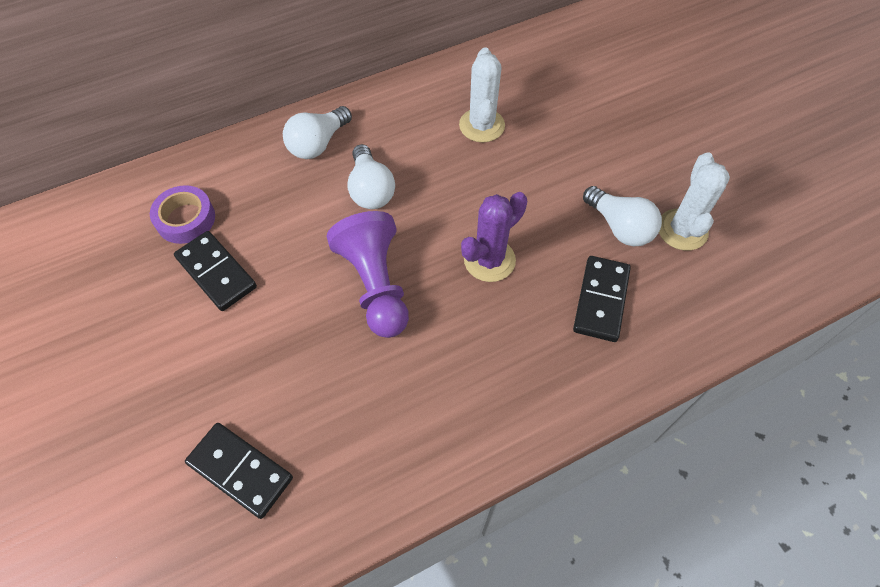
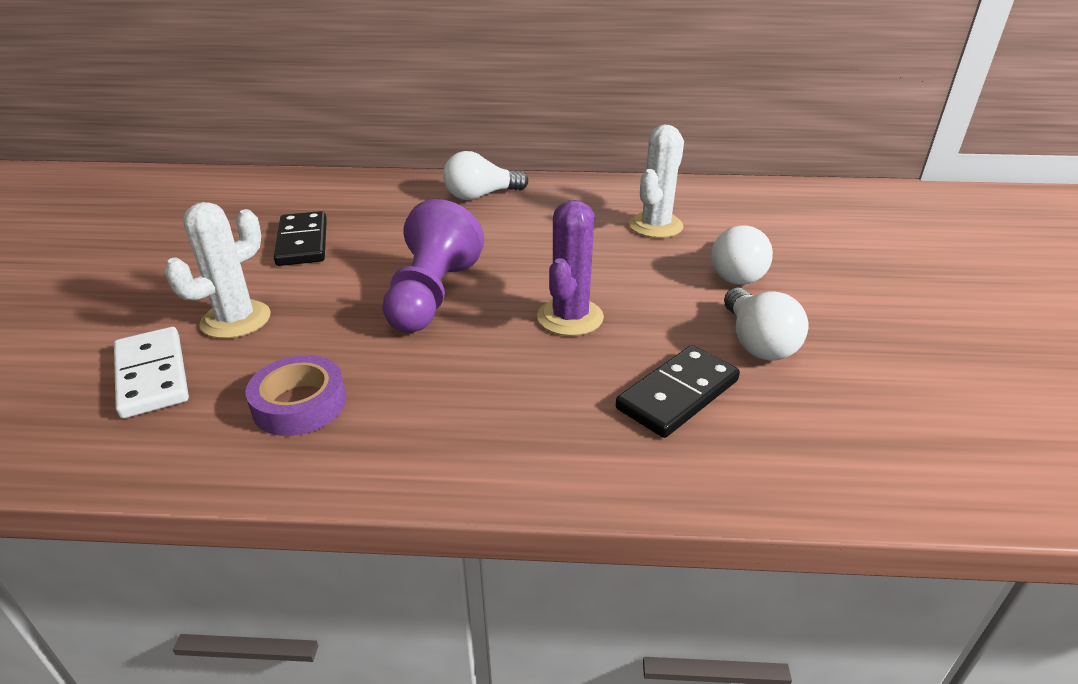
camera: 30 degrees right, 25 degrees down
purple tape [150,185,215,244] -> purple tape moved to [246,355,346,436]
black domino [185,423,293,519] -> white domino [114,327,189,419]
white light bulb [347,144,395,209] -> white light bulb moved to [711,225,773,285]
purple cactus [461,192,527,282] -> purple cactus turned 60 degrees counterclockwise [537,200,604,336]
white cactus [659,152,730,251] -> white cactus moved to [164,202,271,339]

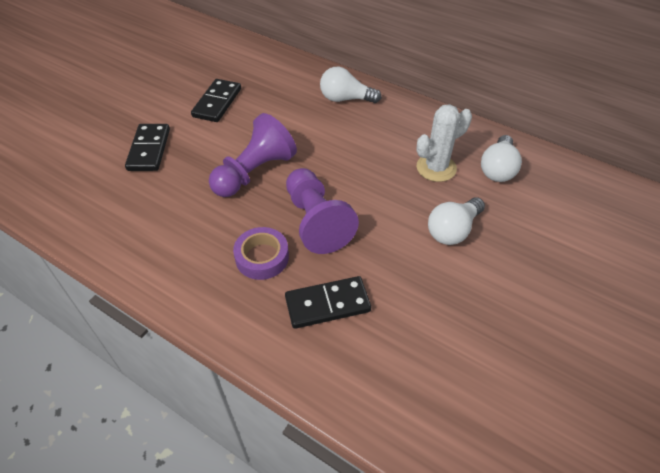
camera: 30 degrees right, 15 degrees up
white domino [114,327,189,419] -> none
white cactus [164,202,271,339] -> black domino [125,124,170,171]
purple tape [246,355,346,436] -> purple tape moved to [233,227,289,280]
purple cactus [537,200,604,336] -> purple pawn [286,168,359,254]
white light bulb [724,287,808,360] -> white light bulb moved to [481,135,522,182]

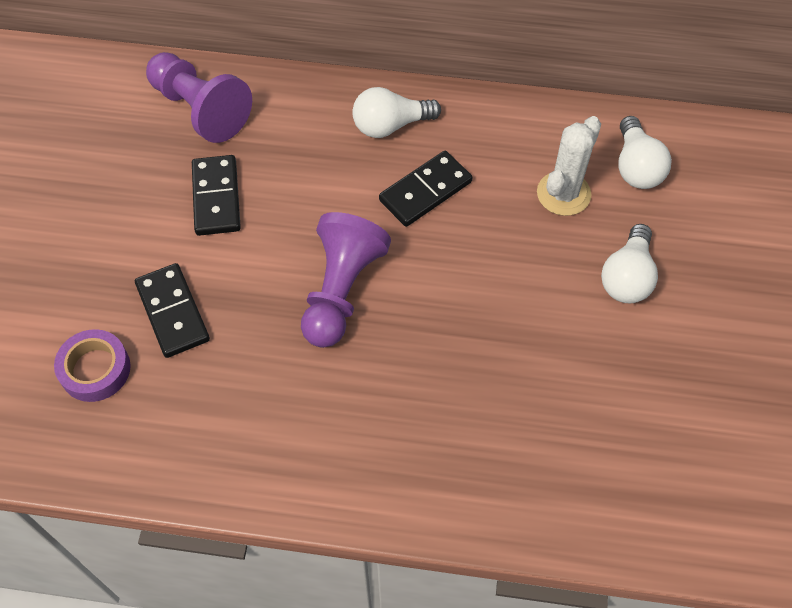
camera: 25 degrees left, 10 degrees up
purple tape [233,227,289,280] -> purple tape moved to [54,329,131,402]
black domino [285,276,371,329] -> black domino moved to [379,151,473,227]
purple pawn [286,168,359,254] -> purple pawn moved to [146,52,252,143]

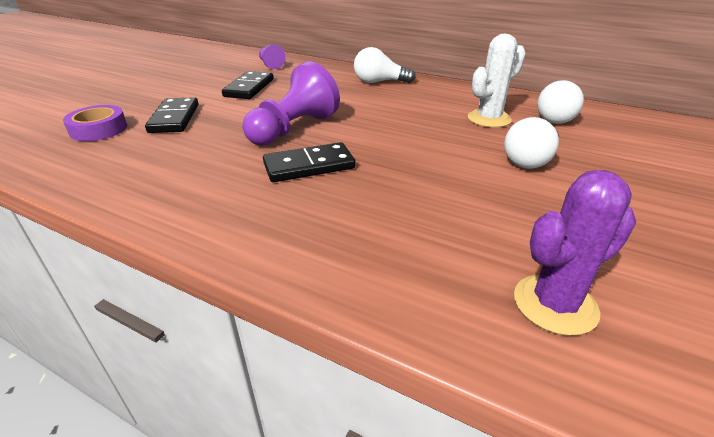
camera: 20 degrees right, 25 degrees down
purple pawn [146,52,252,143] -> purple pawn [259,44,286,69], size x0.54
black domino [379,151,473,227] -> black domino moved to [263,142,355,182]
none -> purple cactus [514,170,636,336]

